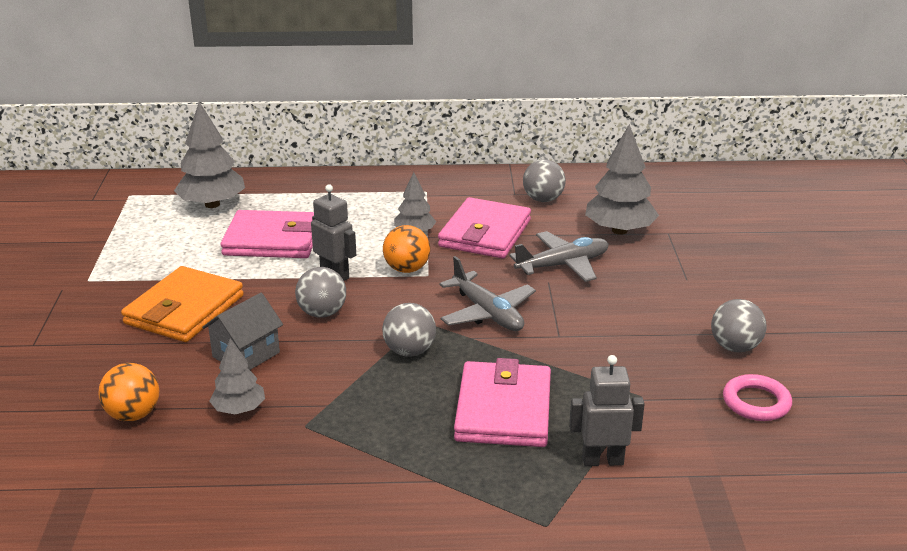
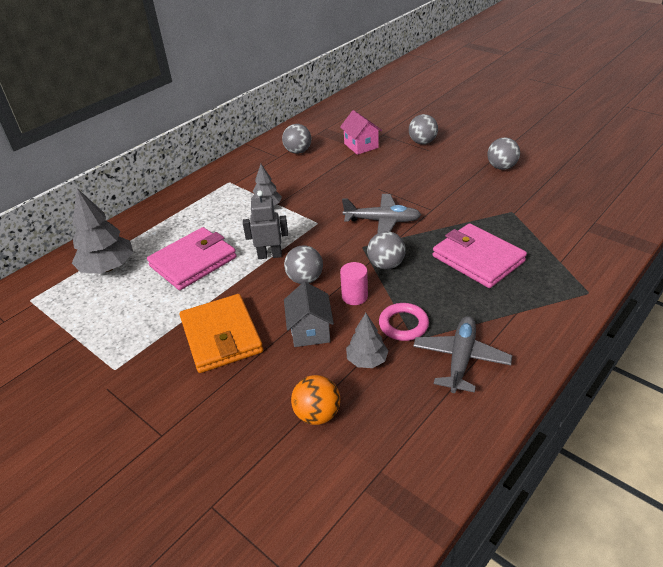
camera: 45 degrees left, 10 degrees up
orange ball [383,225,430,273] -> none
pink wallet [438,197,531,259] -> none
grey plane [509,231,609,282] -> grey plane moved to [413,316,512,393]
grey robot [569,355,645,466] -> none
grey tree [585,124,659,235] -> pink house [340,110,382,155]
pink ring [723,374,792,421] -> pink ring moved to [379,303,429,341]
none -> pink cylinder [340,262,368,305]
none -> grey ball [409,114,438,144]

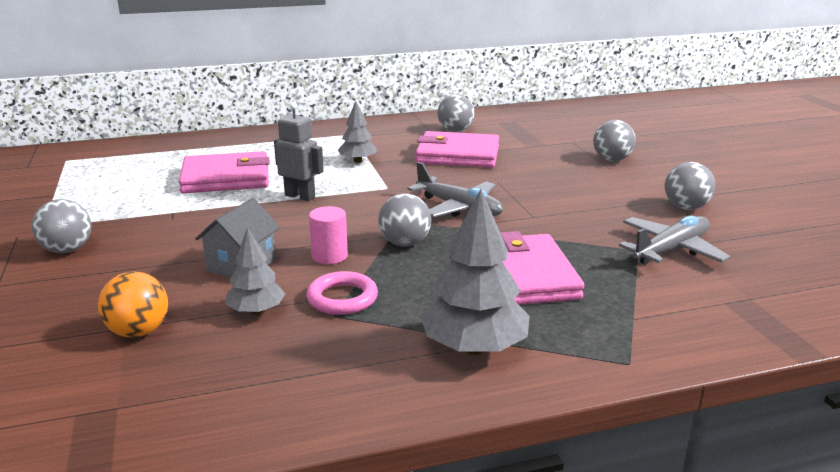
camera: 30 degrees right, 15 degrees down
grey tree [72,188,133,273] -> grey tree moved to [420,189,530,354]
orange wallet [180,294,263,373] -> none
grey ball [284,245,323,284] -> grey ball moved to [32,199,92,253]
pink house [340,110,382,155] -> none
grey plane [413,316,512,393] -> grey plane moved to [619,216,730,265]
none -> pink wallet [416,131,499,168]

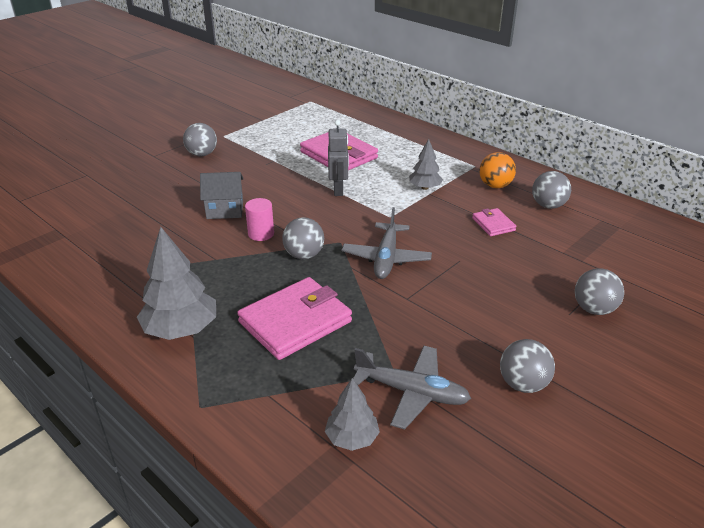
camera: 60 degrees right, 10 degrees up
orange ball [98,272,168,338] -> orange ball moved to [479,152,516,188]
grey tree [225,227,285,315] -> grey tree moved to [325,378,380,451]
pink ring [306,271,378,315] -> none
pink wallet [416,131,499,168] -> pink wallet [472,208,516,236], size x0.49

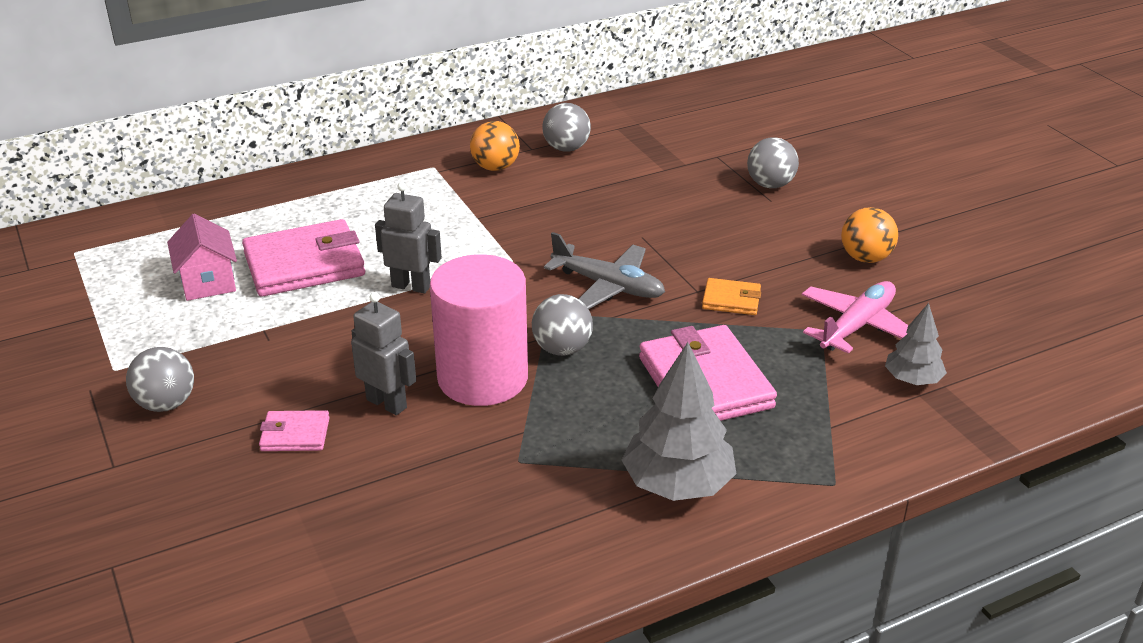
camera: 70 degrees left, 0 degrees up
grey house [200,172,243,219] -> grey robot [351,292,416,415]
pink cylinder [245,198,274,241] -> pink cylinder [430,254,528,406], size x2.19
grey plane [353,346,471,430] -> pink plane [802,281,909,354]
grey tree [409,139,443,190] -> none
pink wallet [472,208,516,236] -> pink wallet moved to [259,410,330,451]
grey ball [500,339,555,393] -> orange ball [841,207,898,263]
none -> pink house [167,213,237,301]
none -> orange wallet [702,278,761,315]

